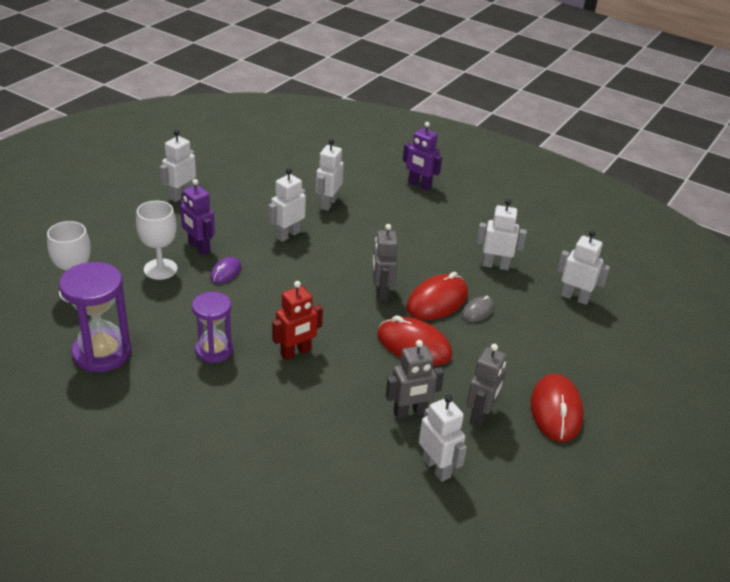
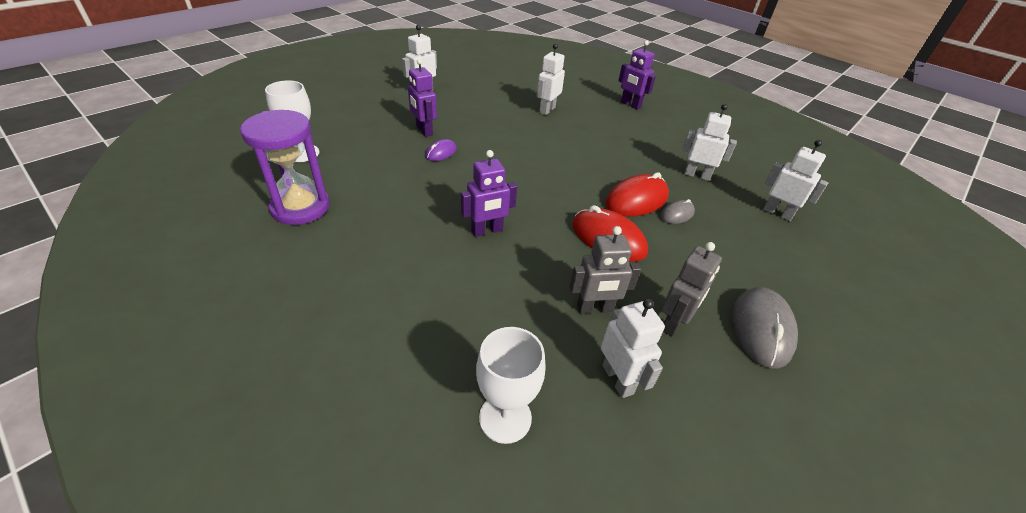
camera: 10 degrees right, 5 degrees up
white goblet [136,201,178,280] -> white goblet moved to [476,327,545,444]
purple hourglass [192,292,233,363] -> none
white robot [268,168,306,242] -> none
red robot [272,281,323,360] -> purple robot [461,150,517,237]
grey robot [372,224,398,301] -> none
red mouse [531,374,584,442] -> grey mouse [733,287,798,369]

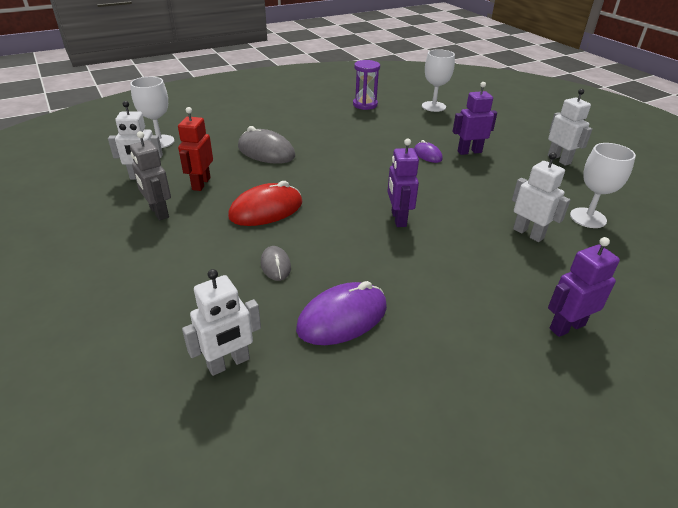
camera: 110 degrees right, 5 degrees down
purple hourglass [240,110,330,225] -> purple hourglass [353,60,380,110], size x0.66
purple robot [461,150,517,237] -> purple robot moved to [387,138,419,227]
grey robot [570,226,641,314] -> red robot [178,107,213,191]
red mouse [605,172,669,216] -> none
white robot [682,104,737,181] -> purple mouse [296,281,387,345]
grey mouse [733,287,798,369] -> grey mouse moved to [238,126,295,164]
none -> white goblet [570,143,636,228]

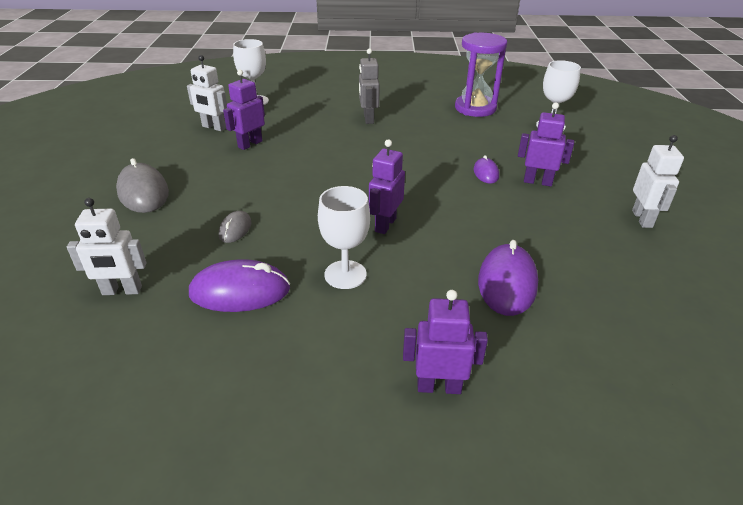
camera: 30 degrees right, 0 degrees up
grey robot [130,131,171,220] -> grey robot moved to [359,48,380,124]
red robot [178,107,213,191] -> purple robot [223,70,265,150]
red mouse [228,181,302,226] -> none
grey mouse [238,126,295,164] -> grey mouse moved to [116,158,169,213]
purple hourglass [353,60,380,110] -> purple hourglass [455,33,507,117], size x1.51
white robot [512,152,570,242] -> purple mouse [478,240,538,316]
white goblet [570,143,636,228] -> white goblet moved to [318,186,370,289]

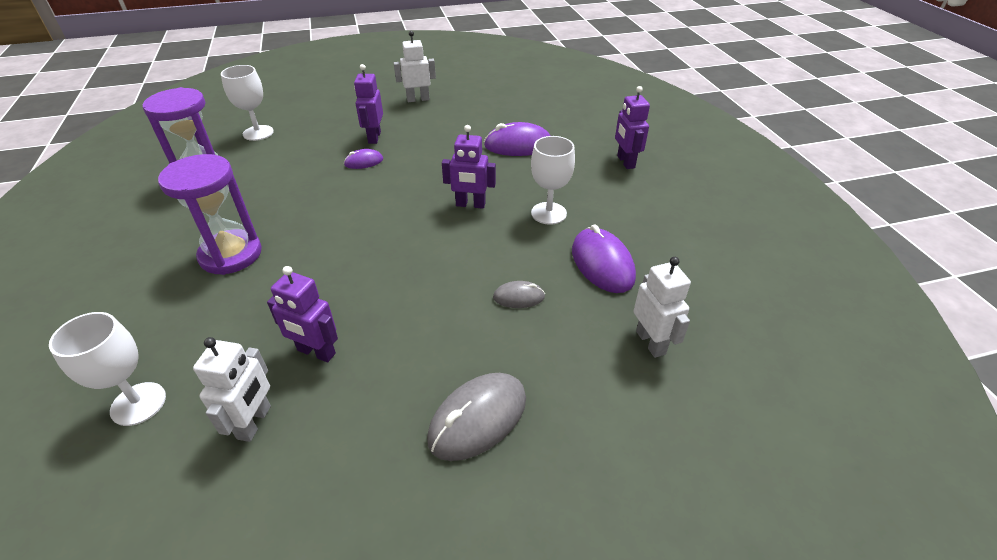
camera: 105 degrees left, 5 degrees up
grey robot [359,48,380,124] -> purple hourglass [158,154,262,275]

